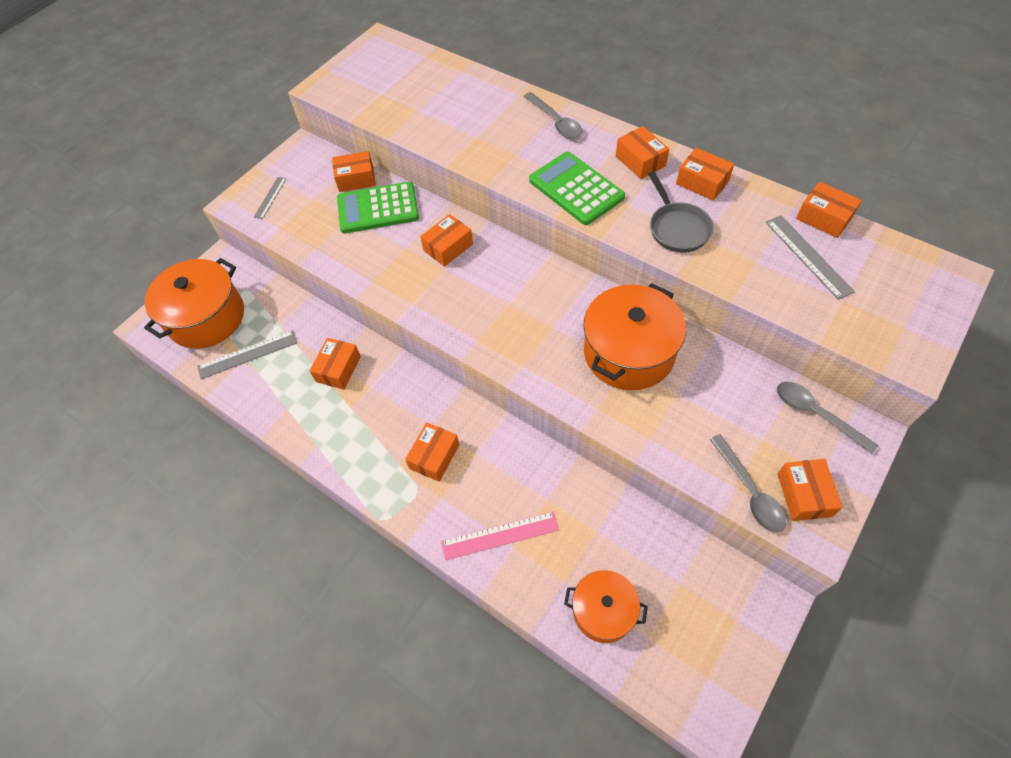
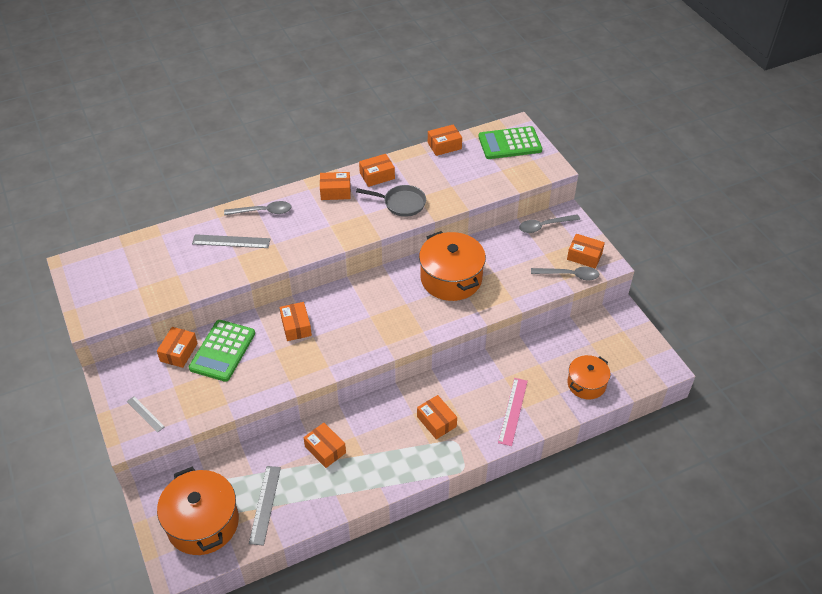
camera: 65 degrees left, 10 degrees down
green calculator [529,152,625,225] -> green calculator moved to [478,126,542,159]
grey ruler [766,215,855,300] -> grey ruler moved to [192,234,270,248]

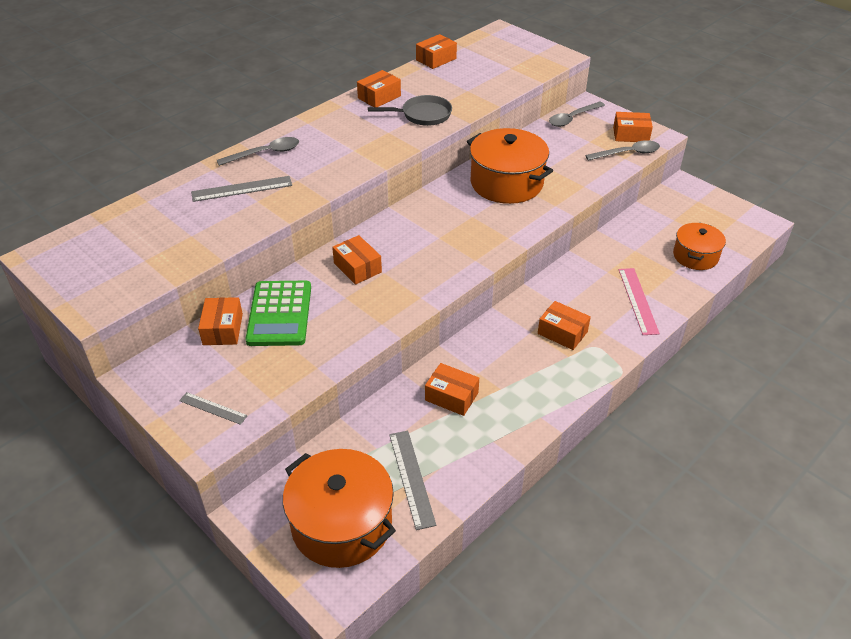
camera: 20 degrees left, 5 degrees down
orange box [320,172,351,200] -> none
green calculator [478,126,542,159] -> none

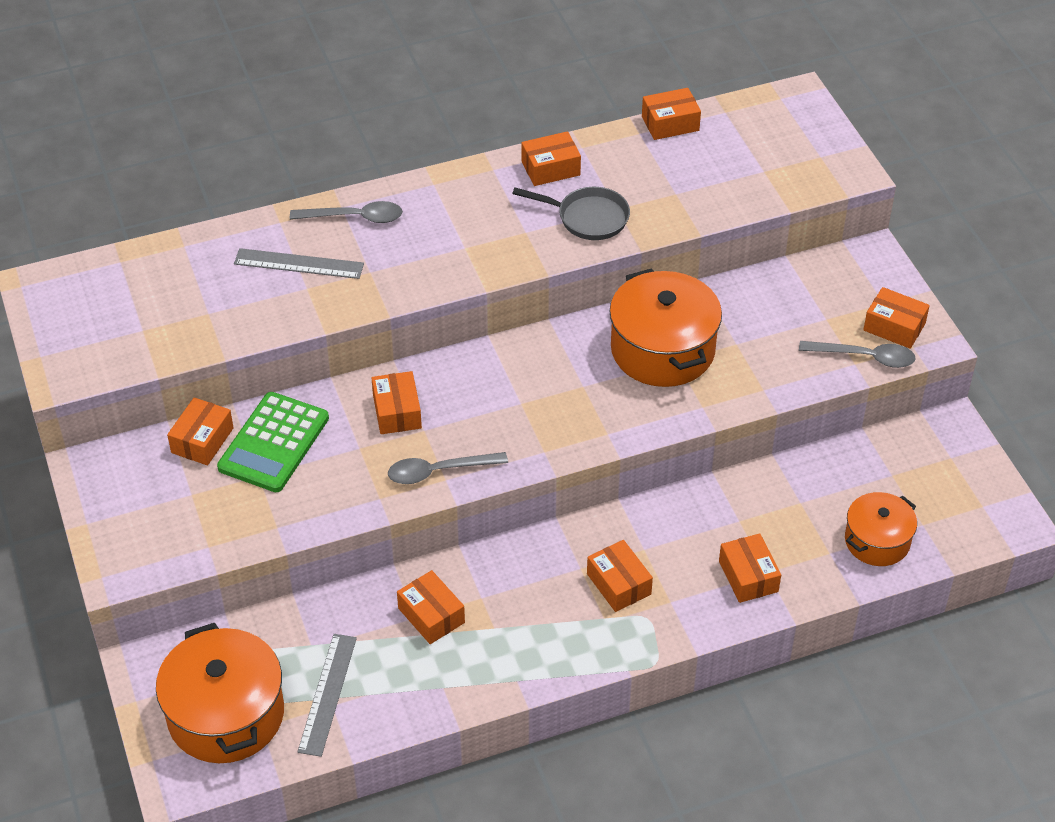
camera: 25 degrees right, 5 degrees up
grey ruler [179,392,248,425] -> none
grey spoon [549,101,605,127] -> grey spoon moved to [388,452,508,484]
pink ruler [619,268,660,335] -> orange box [719,533,781,603]

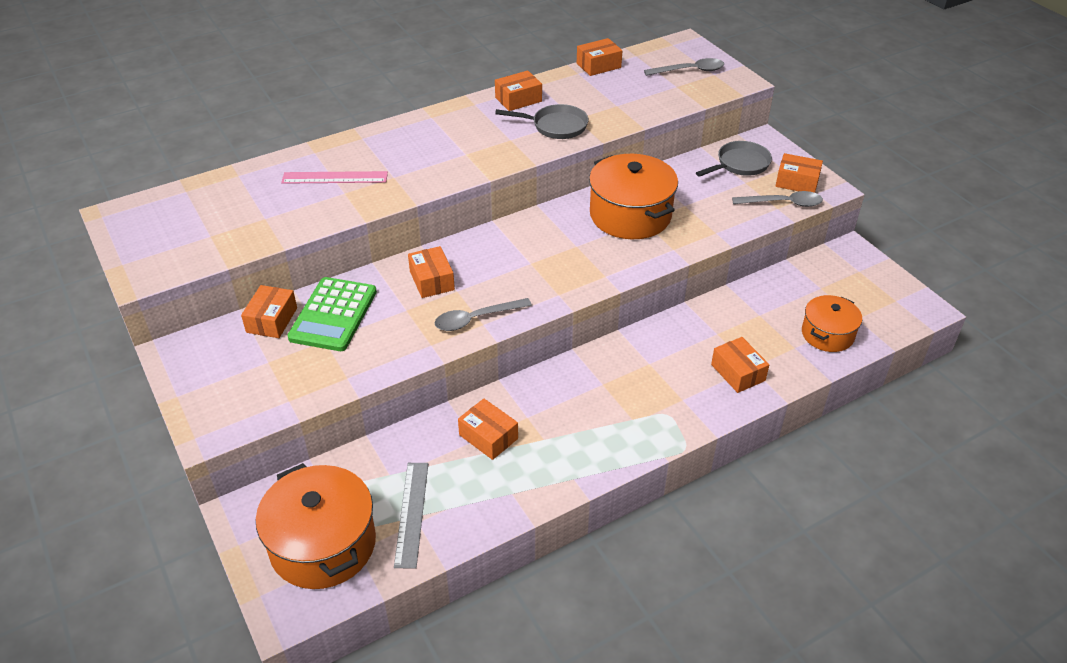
camera: 10 degrees left, 5 degrees down
grey ruler [234,248,364,279] -> pink ruler [281,171,388,184]
grey spoon [290,201,403,223] -> grey spoon moved to [644,58,724,76]
orange box [587,540,653,612] -> none
none -> grey pan [696,141,772,177]

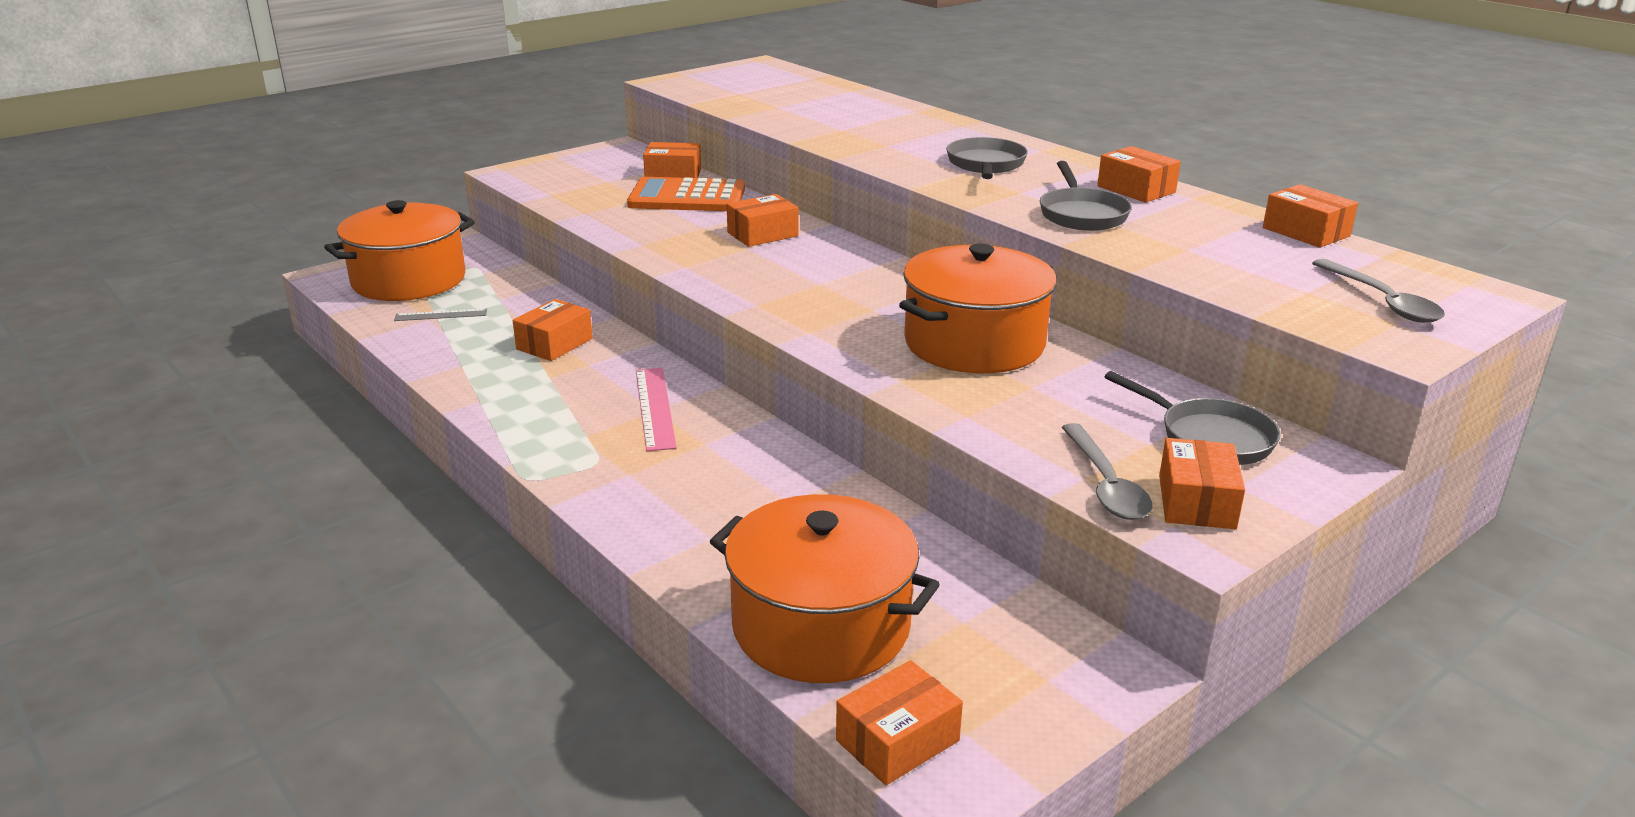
camera: 80 degrees right, 15 degrees down
pink ruler [281,171,388,184] -> pink ruler moved to [636,368,677,451]
green calculator [287,277,377,351] -> orange calculator [627,177,745,211]
grey ruler [394,463,428,569] -> grey ruler [394,309,487,321], size x0.62
grey spoon [434,298,532,331] -> none
orange box [711,337,769,393] -> orange box moved to [836,660,963,785]
orange pot [802,295,862,352] -> orange pot [710,494,940,683], size x1.66
none -> grey pan [946,137,1028,179]

